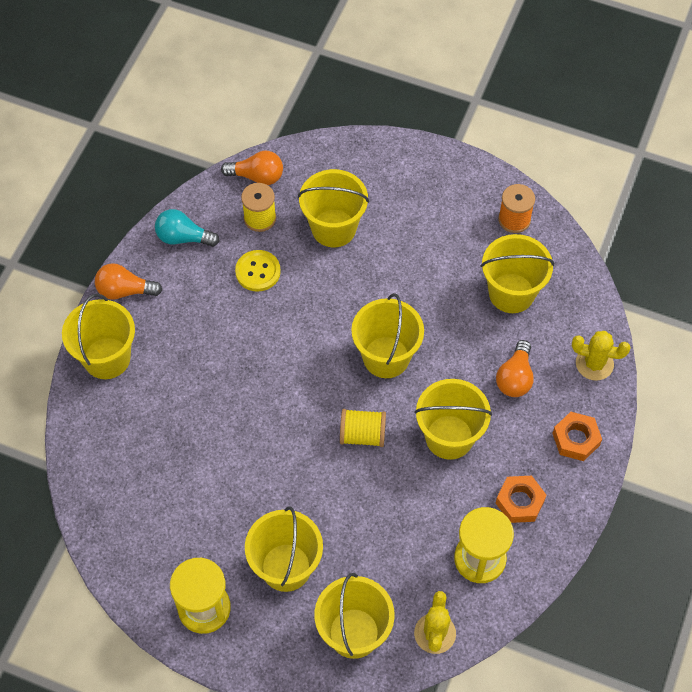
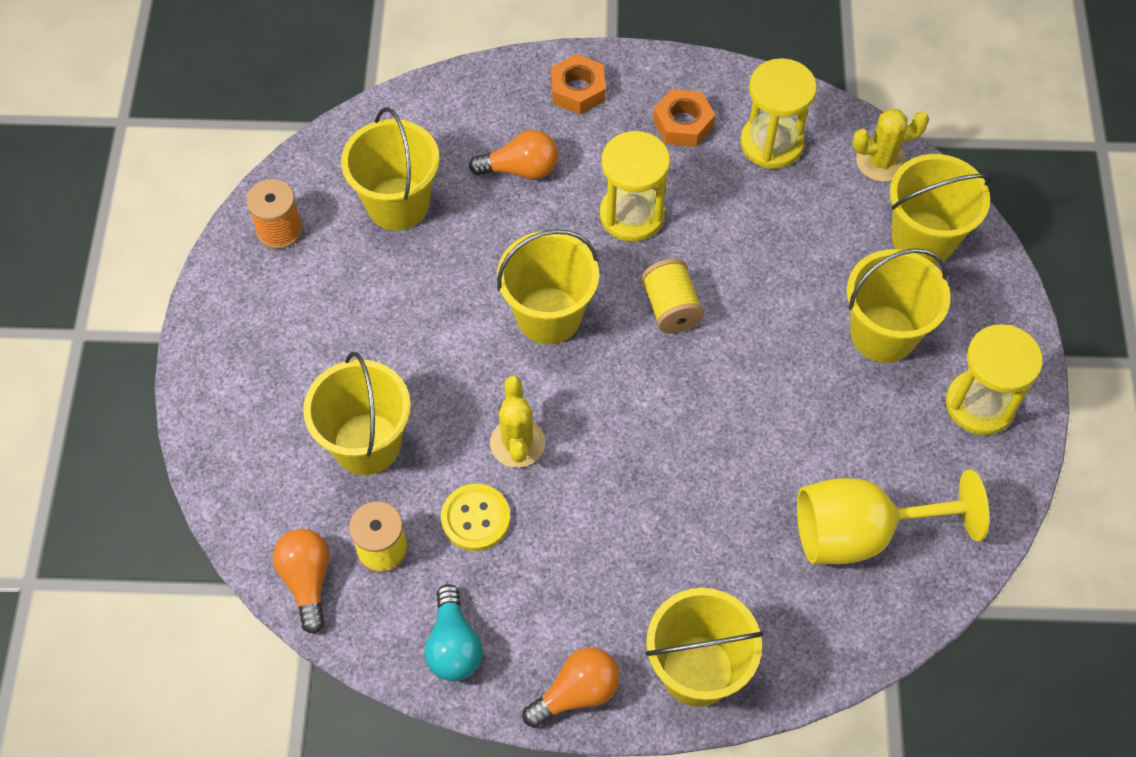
camera: 110 degrees left, 0 degrees up
orange light bulb [95,263,162,300] -> orange light bulb turned 105 degrees counterclockwise [522,647,620,728]
yellow bucket [414,379,492,460] -> yellow hourglass [600,131,670,242]
yellow cactus [572,331,631,381] -> yellow cactus moved to [490,376,545,468]
none -> yellow goblet [797,469,989,564]

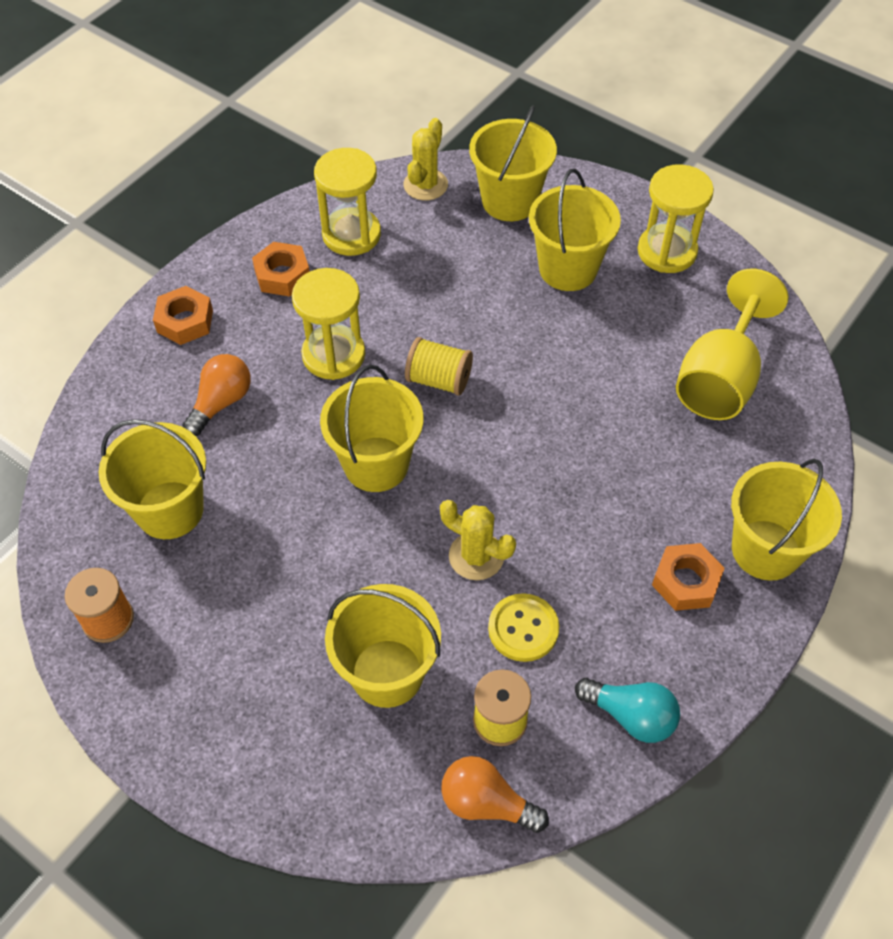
camera: 55 degrees left, 5 degrees down
orange light bulb [522,647,620,728] -> none
none -> orange nut [652,543,725,611]

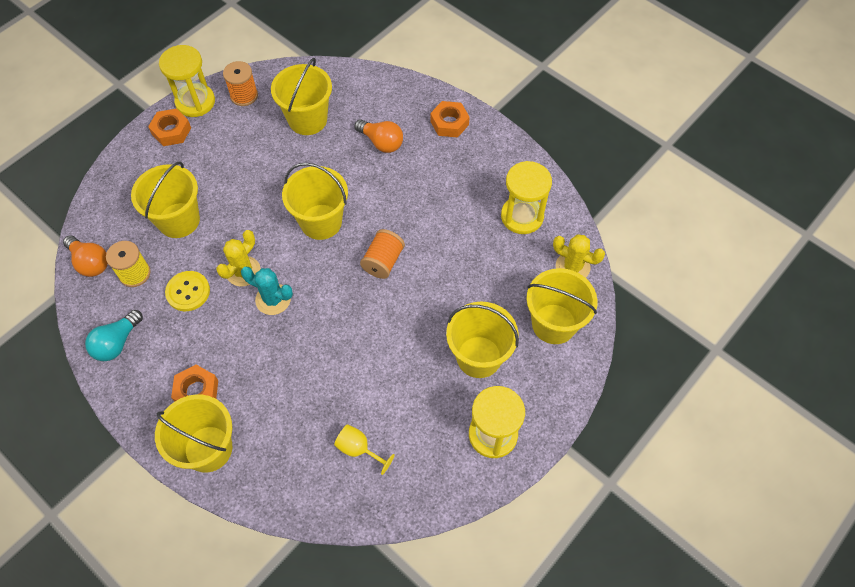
camera: 95 degrees right, 5 degrees up
orange nut [252,242,310,296] -> orange nut moved to [148,108,191,146]
yellow hourglass [292,268,365,380] -> yellow hourglass moved to [159,45,215,117]
yellow spool [405,337,473,396] -> orange spool [360,229,405,279]
orange light bulb [441,756,549,833] -> orange light bulb turned 105 degrees clockwise [63,235,108,277]
yellow goblet [676,269,789,420] -> yellow goblet [334,424,395,475], size x0.48
none -> turquoise cactus [241,267,293,315]

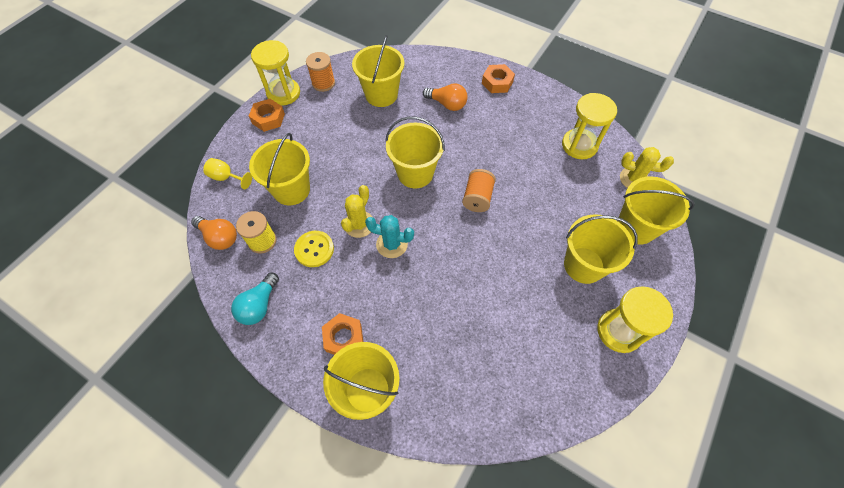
camera: 10 degrees left, 0 degrees up
yellow goblet [334,424,395,475] -> yellow goblet moved to [203,158,252,189]

